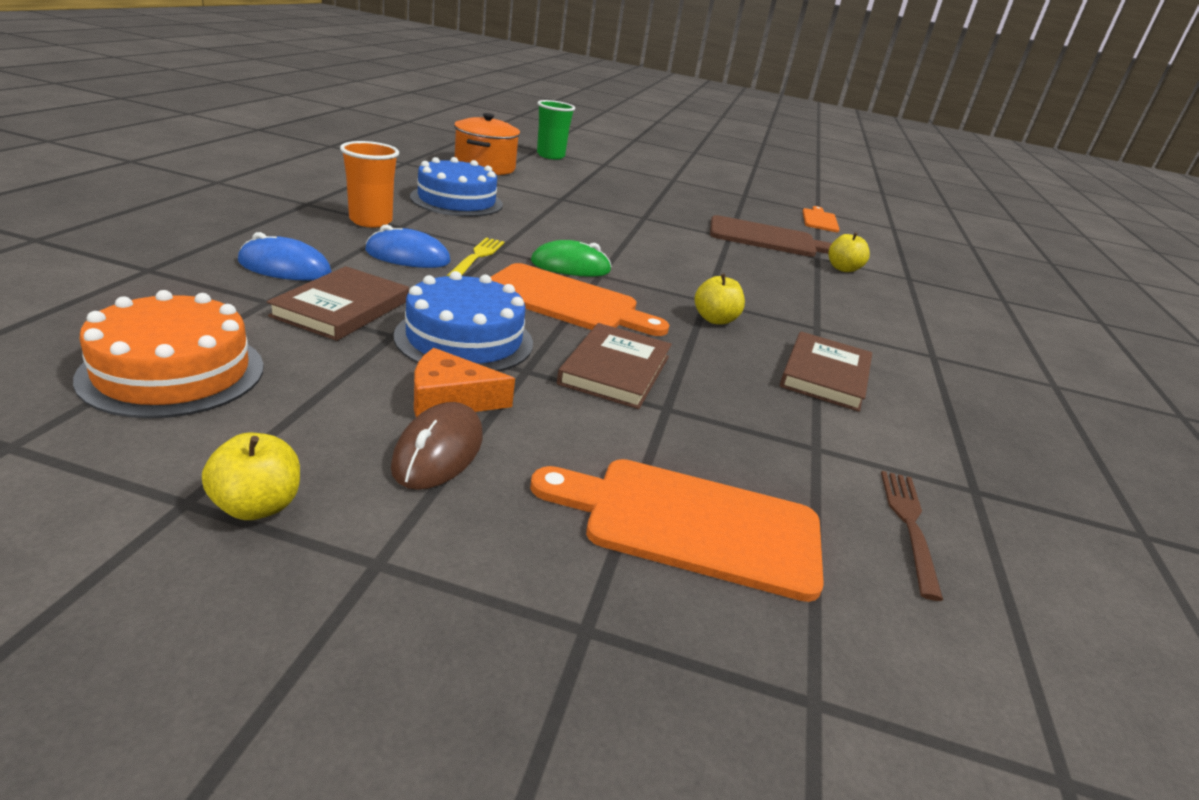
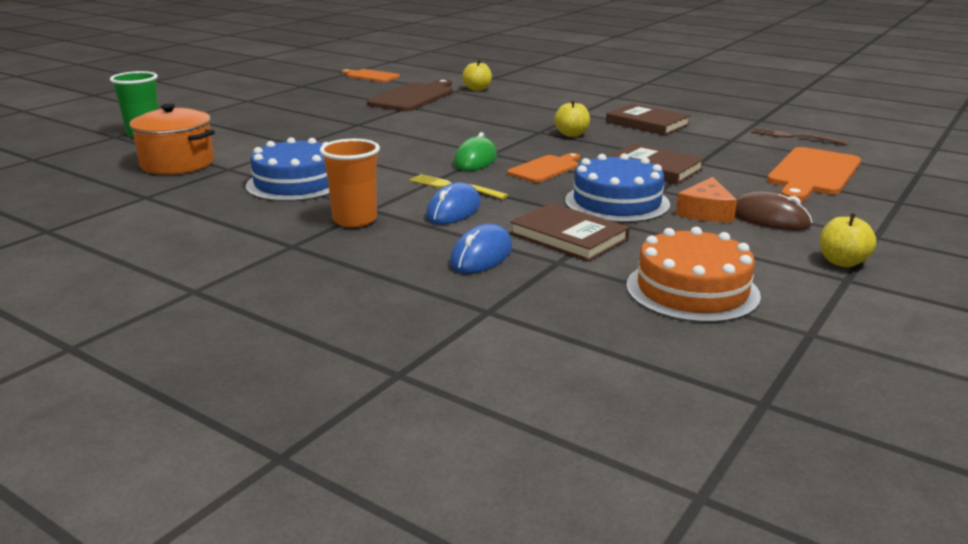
camera: 65 degrees left, 5 degrees down
orange cutting board [491,263,669,336] -> orange cutting board [507,153,580,183], size x0.61

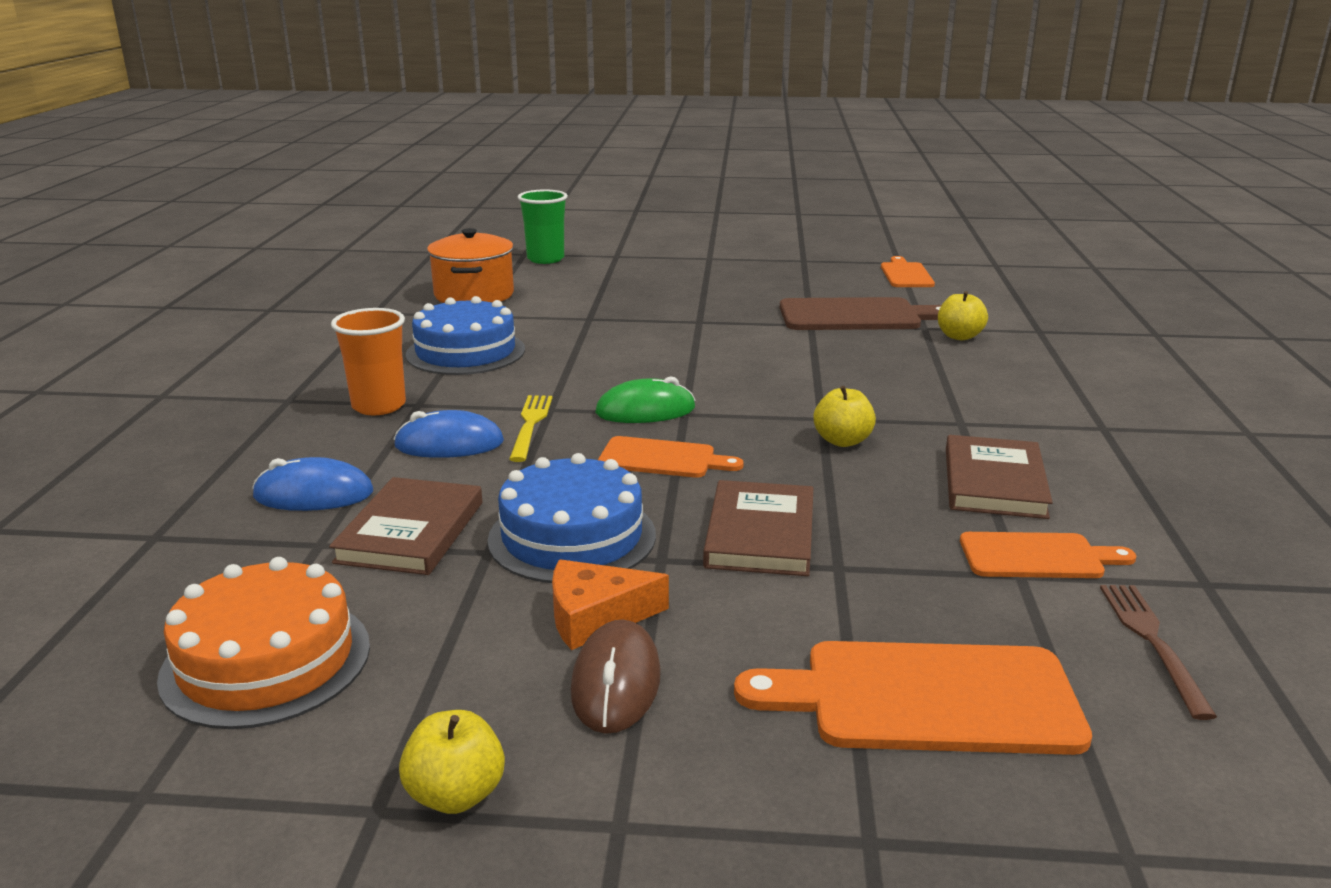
camera: 60 degrees right, 0 degrees up
none -> orange cutting board [960,532,1136,578]

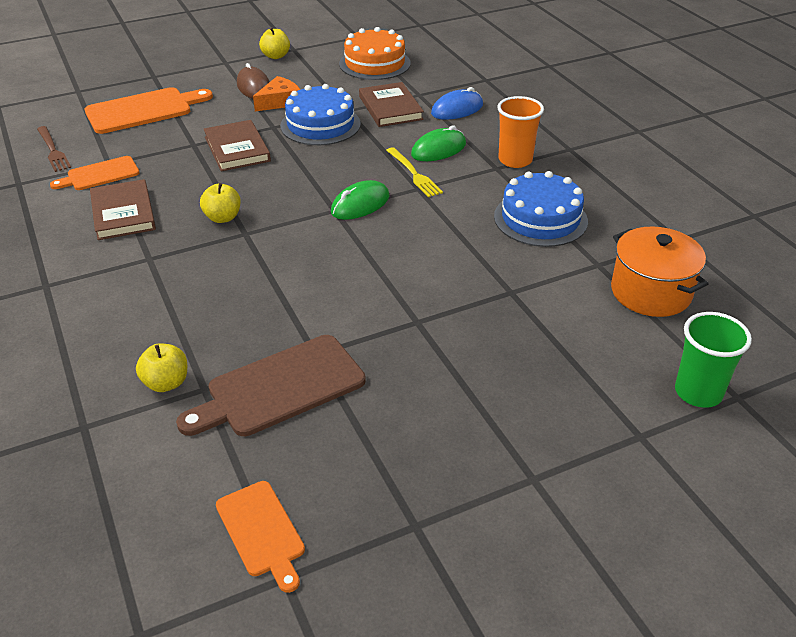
camera: 150 degrees right, 15 degrees up
blue mouse [394,410,504,458] -> green mouse [411,125,466,161]
orange cutting board [598,436,743,478] -> none

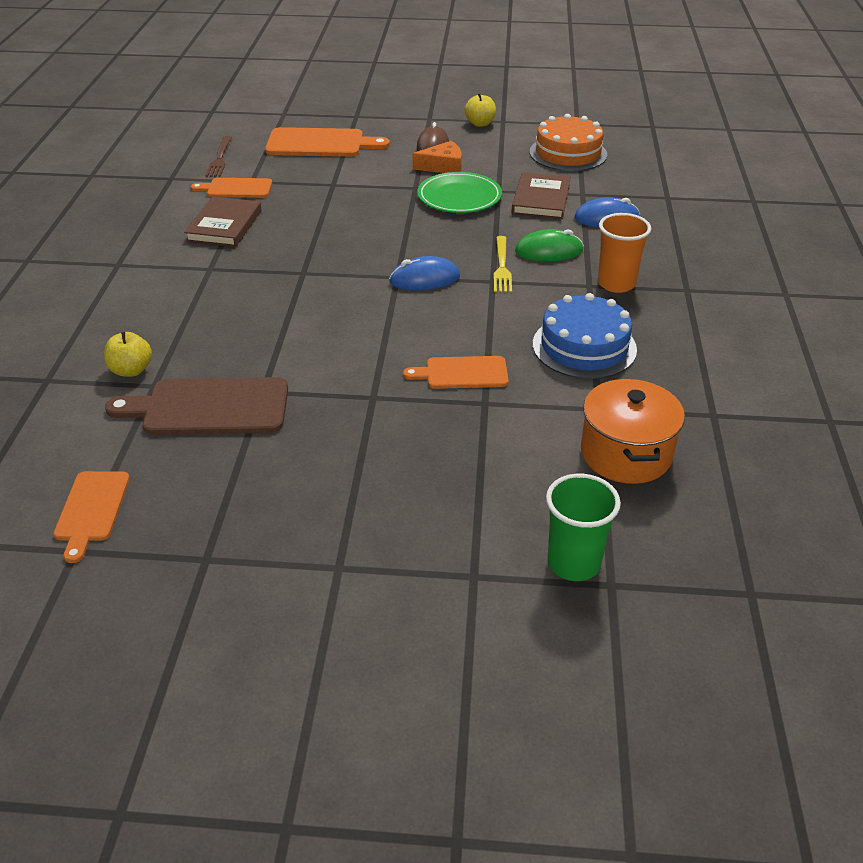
camera: 30 degrees right, 0 degrees up
yellow apple [200,183,241,223] -> none
brown book [204,120,271,171] -> none
blue cake [280,84,361,145] -> green plate [418,172,502,213]
green mouse [331,180,389,220] -> blue mouse [389,256,460,290]
none -> orange cutting board [403,356,509,389]

